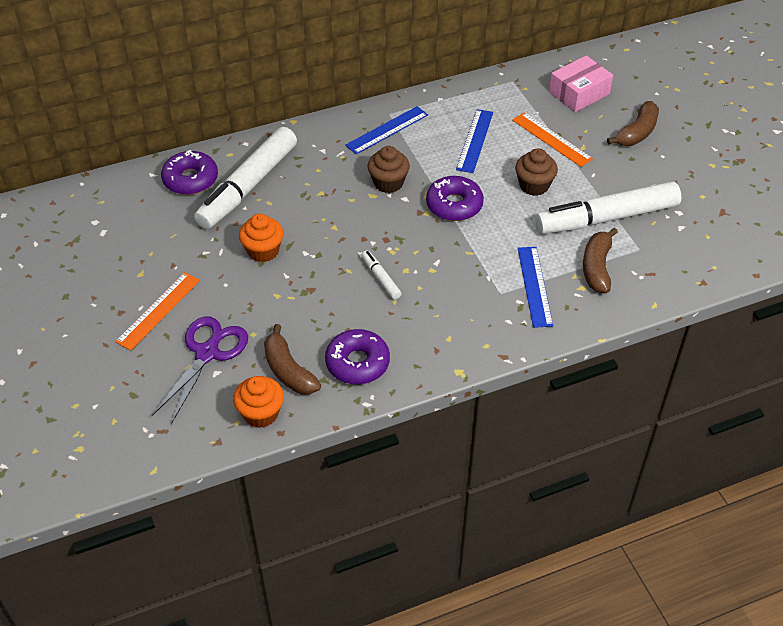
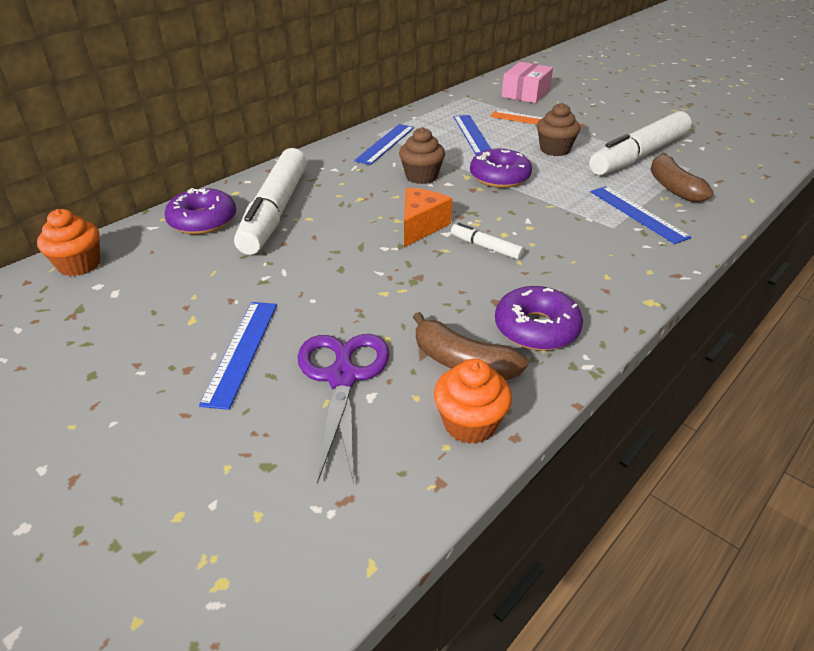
camera: 25 degrees left, 10 degrees down
orange ruler [115,272,200,351] -> blue ruler [199,302,277,410]
orange cupcake [239,214,283,262] -> orange cupcake moved to [37,209,100,276]
brown banana [607,101,659,146] -> none
none -> orange cheese [404,188,452,247]

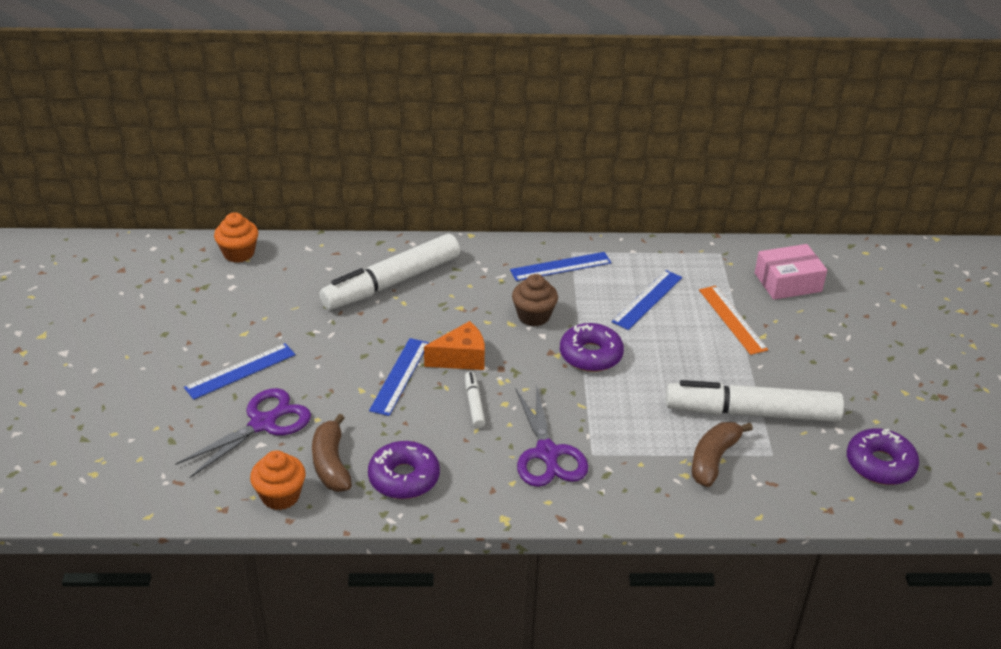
camera: 45 degrees right, 0 degrees up
purple donut [165,188,236,235] -> purple donut moved to [847,429,919,485]
brown cupcake [537,103,580,156] -> none
blue ruler [591,186,691,244] -> blue ruler moved to [369,338,429,416]
none -> purple scissors [515,384,588,487]

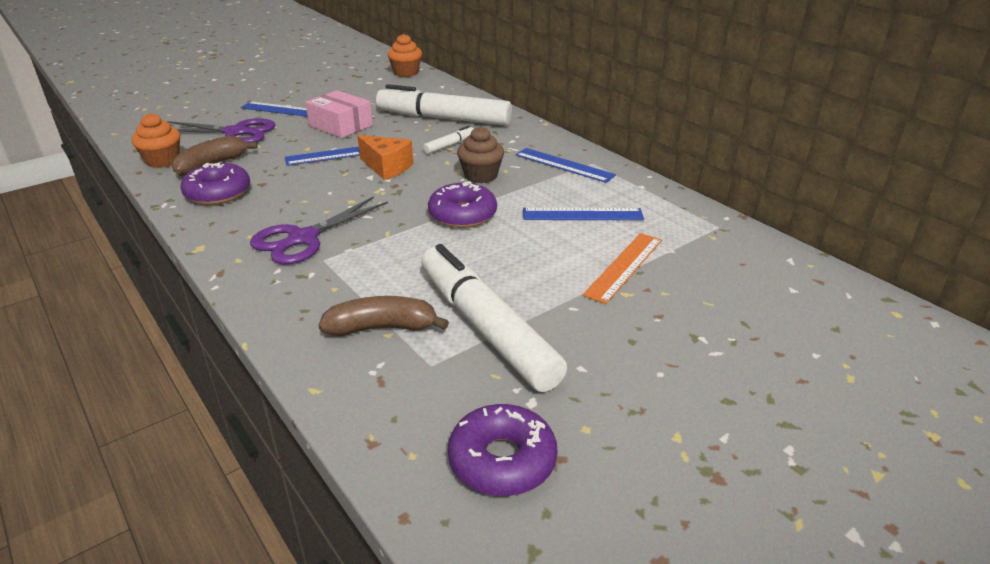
camera: 55 degrees right, 5 degrees down
white marker [465,372,485,428] -> white marker moved to [423,126,474,154]
pink box [755,244,827,300] -> pink box moved to [305,90,373,138]

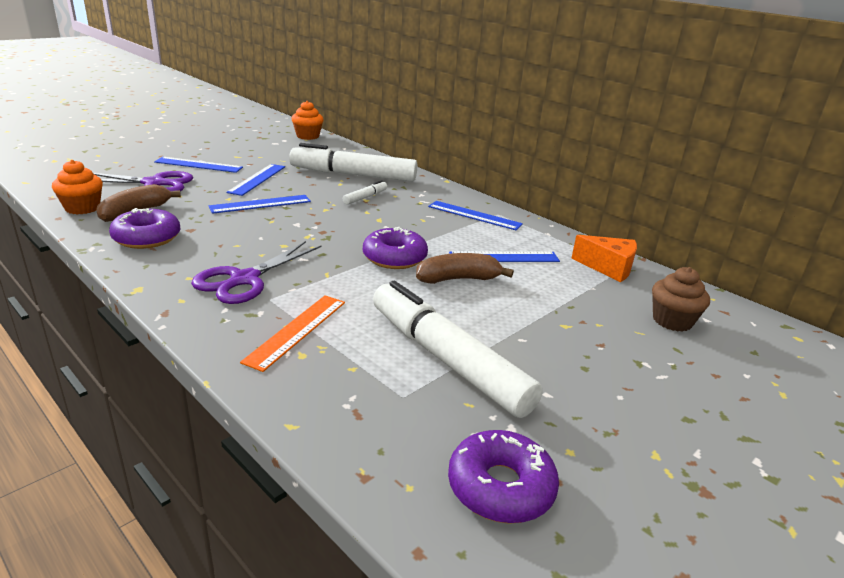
camera: 10 degrees left, 5 degrees down
pink box [305,90,373,138] -> blue ruler [226,164,285,196]
brown banana [318,296,449,336] -> brown banana moved to [416,253,514,284]
orange cheese [358,135,413,180] -> orange cheese moved to [571,235,637,282]
brown cupcake [457,126,504,183] -> brown cupcake moved to [652,267,710,332]
orange ruler [583,233,662,304] -> orange ruler moved to [240,295,345,372]

